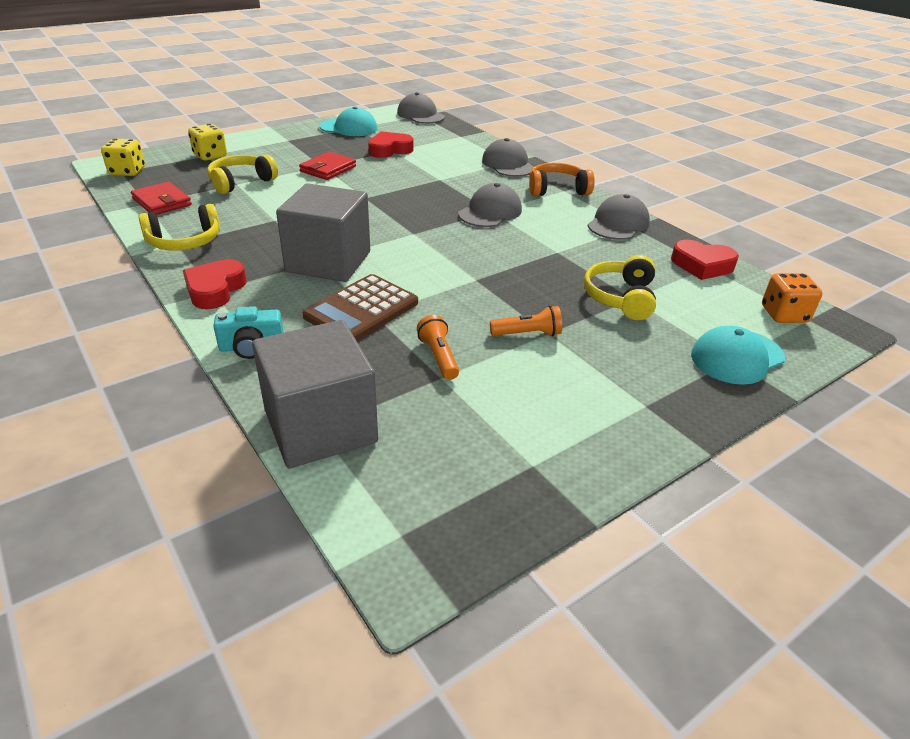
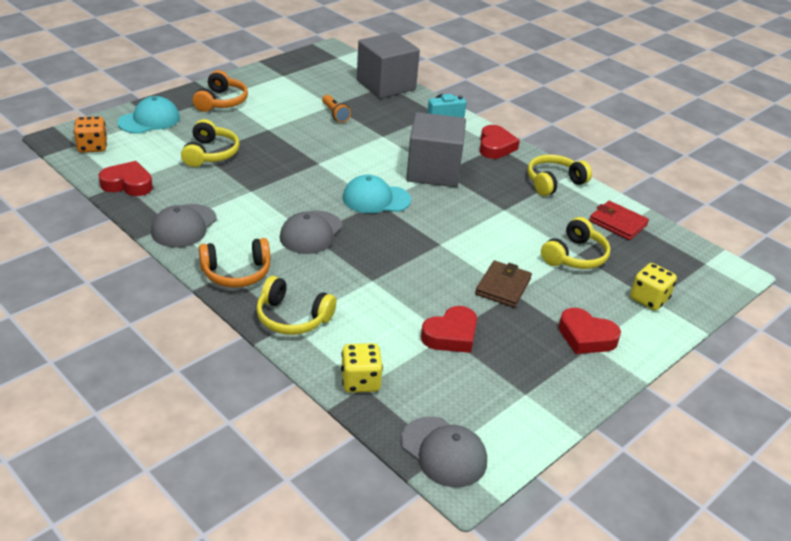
camera: 170 degrees right, 0 degrees up
yellow dice [101,138,145,176] -> yellow dice moved to [341,343,383,393]
red wallet [299,152,356,180] -> brown wallet [475,261,532,308]
brown calculator [302,274,418,341] -> none
turquoise cap [319,106,378,136] -> turquoise cap moved to [342,175,411,213]
grey cap [482,138,534,177] -> yellow headphones [256,276,336,335]
orange flashlight [490,306,562,336] -> none
none -> orange headphones [193,70,248,112]
none -> red heart [559,308,621,354]

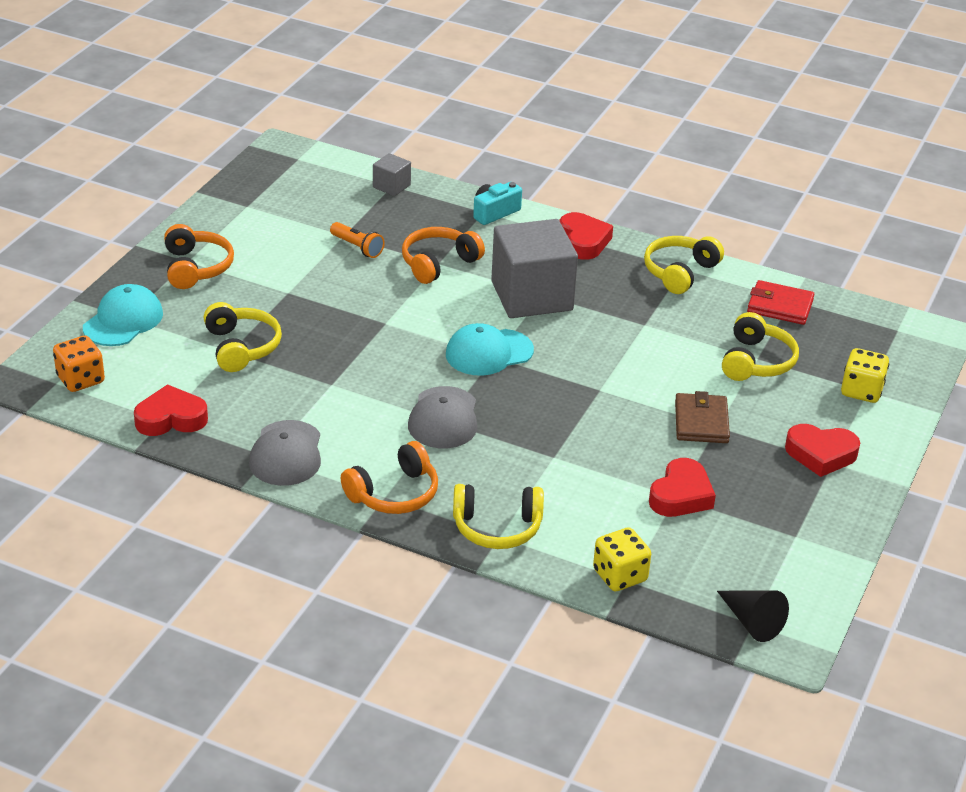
camera: 20 degrees left, 0 degrees up
grey cube [357,32,420,99] -> grey cube [373,153,411,196], size x0.44
grey cap [401,416,487,487] -> black cone [717,590,789,642]
none -> orange headphones [402,227,485,284]

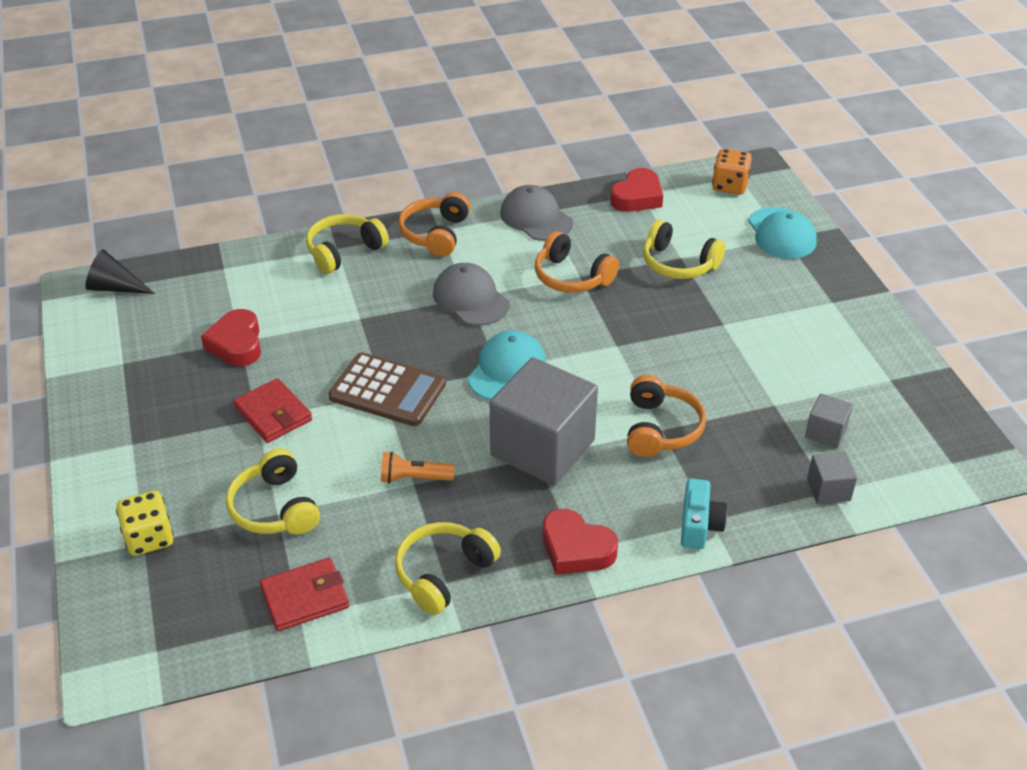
camera: 140 degrees right, 5 degrees up
orange headphones [164,224,234,289] -> orange headphones moved to [535,231,619,293]
orange flashlight [330,222,385,258] -> orange flashlight moved to [381,452,455,484]
yellow dice [593,527,651,591] -> none
yellow headphones [644,236,724,294] -> yellow headphones turned 135 degrees counterclockwise [395,522,501,615]
brown wallet [675,391,730,443] -> red wallet [233,378,312,443]
red heart [785,424,860,477] -> none
none -> brown calculator [329,352,446,426]
none -> grey cube [805,393,853,448]

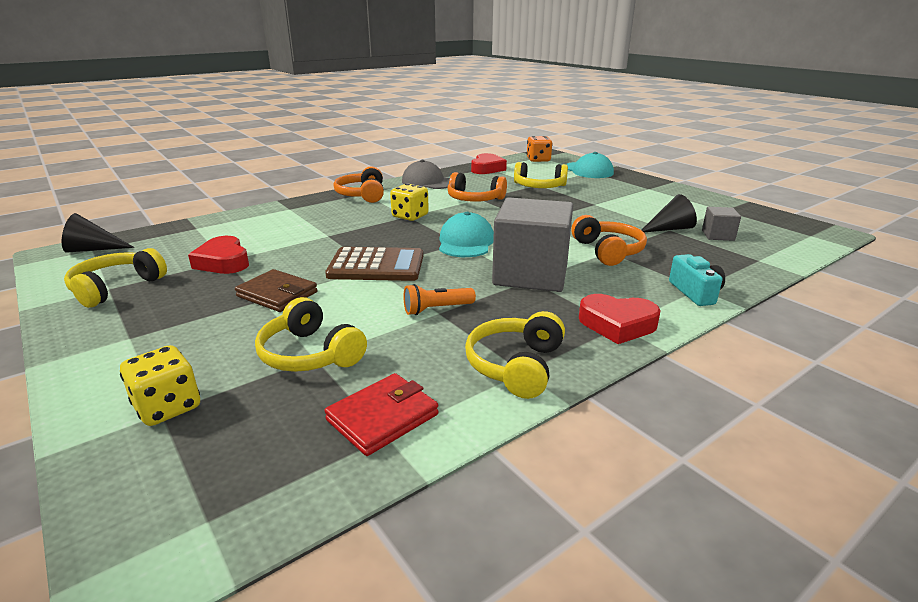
camera: 20 degrees left, 15 degrees down
red wallet [233,378,312,443] -> brown wallet [235,269,318,312]
yellow headphones [306,214,389,274] -> yellow headphones moved to [64,248,167,308]
grey cap [433,263,509,326] -> yellow dice [390,183,429,221]
grey cube [807,452,857,504] -> none
none -> black cone [642,194,697,232]

